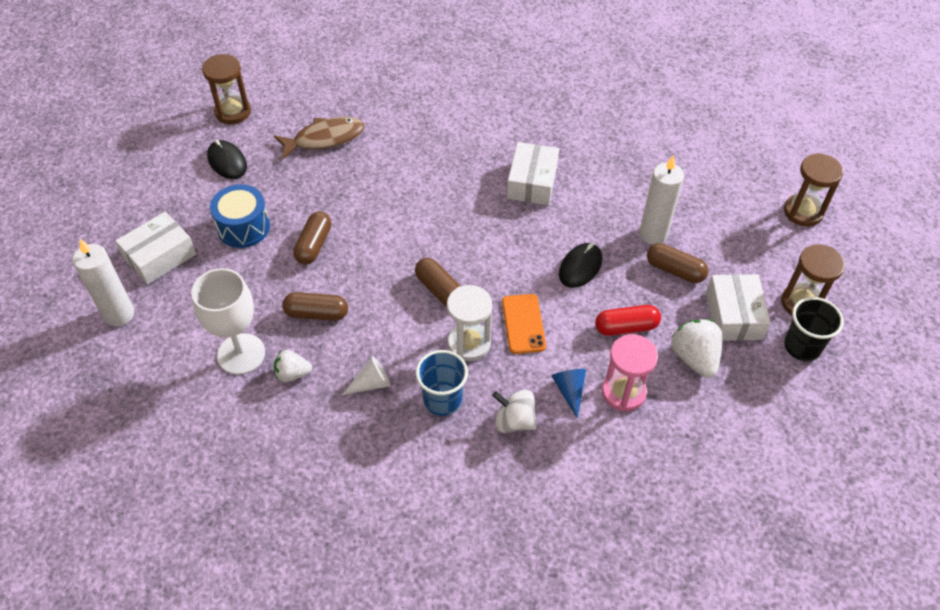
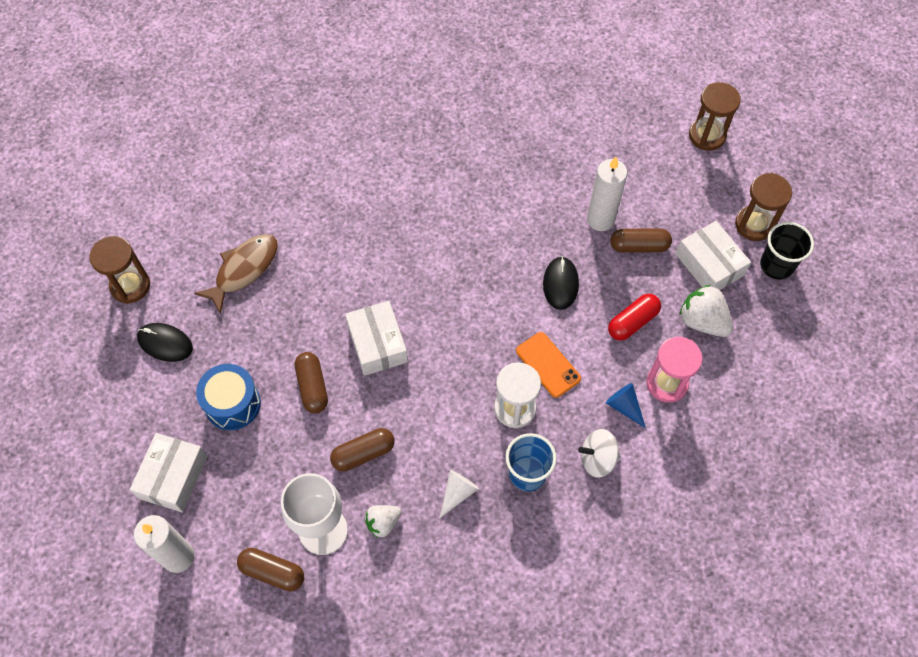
camera: 30 degrees left, 10 degrees up
brown capsule [415,258,461,307] -> brown capsule moved to [237,548,304,591]
white box [507,142,559,205] -> white box moved to [345,301,408,376]

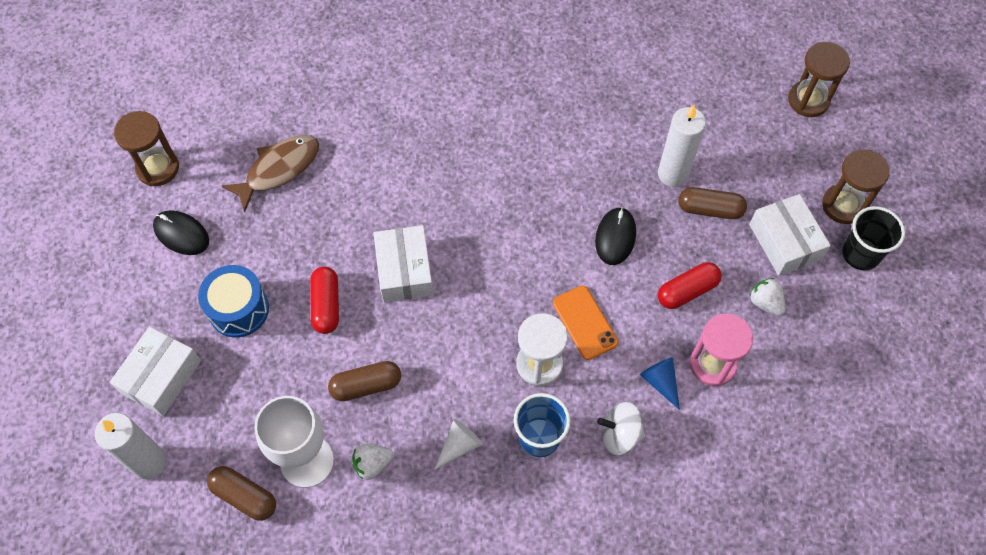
camera: 10 degrees right, 0 degrees up
brown capsule [295,352,328,413] -> red capsule [310,267,339,334]
white strawberry [679,285,733,337] -> white strawberry [749,278,785,316], size x0.63

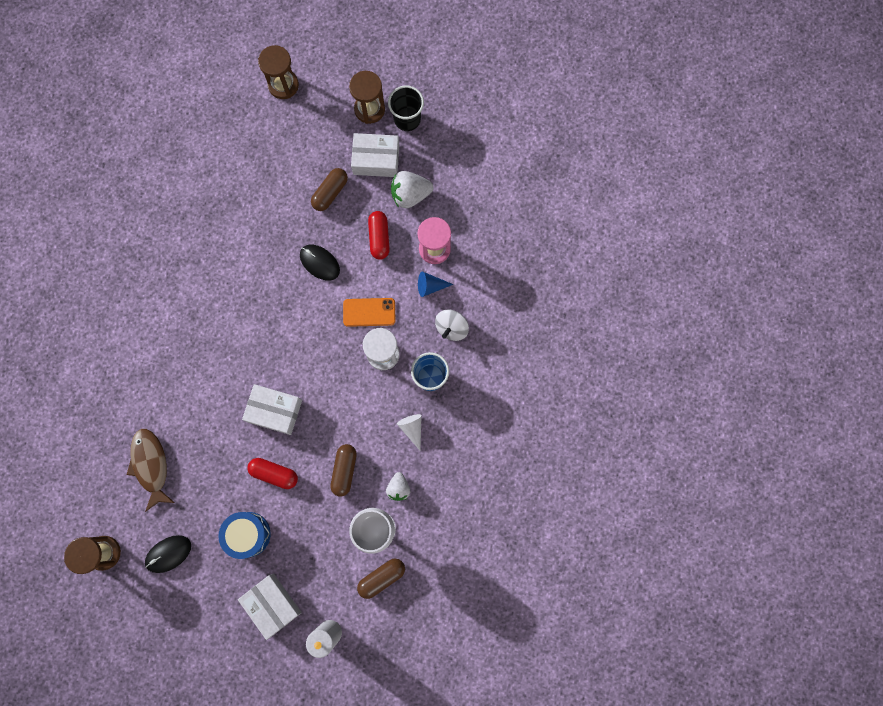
camera: 65 degrees left, 15 degrees up
white candle [658,105,706,187] -> none
white strawberry [749,278,785,316] -> white strawberry [391,171,434,208], size x1.59

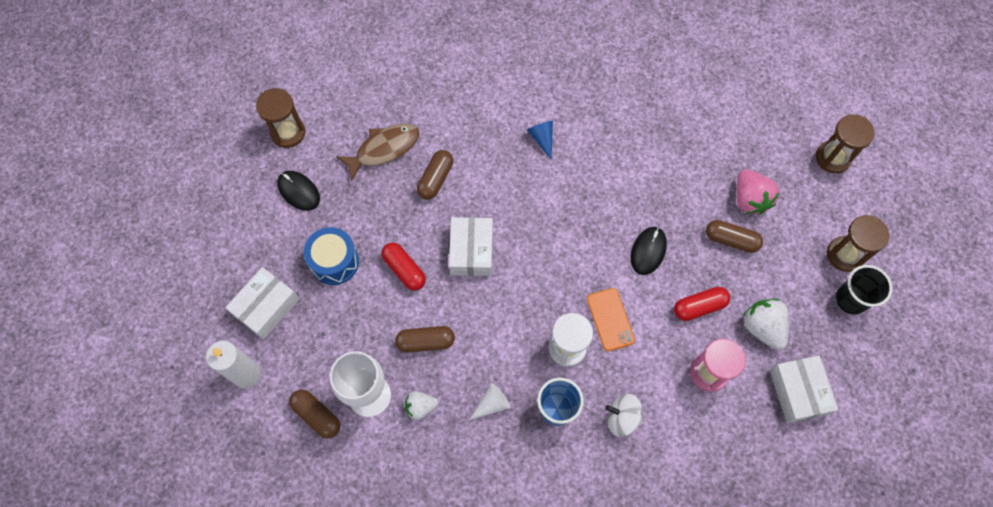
camera: 75 degrees right, 10 degrees down
red capsule [248,458,298,489] -> red capsule turned 45 degrees counterclockwise [381,243,426,291]
white box [351,133,399,177] -> white box moved to [770,356,838,423]
blue cone [418,271,453,297] -> blue cone moved to [527,121,553,160]
none -> brown capsule [417,150,453,200]
none -> pink strawberry [736,170,780,215]

